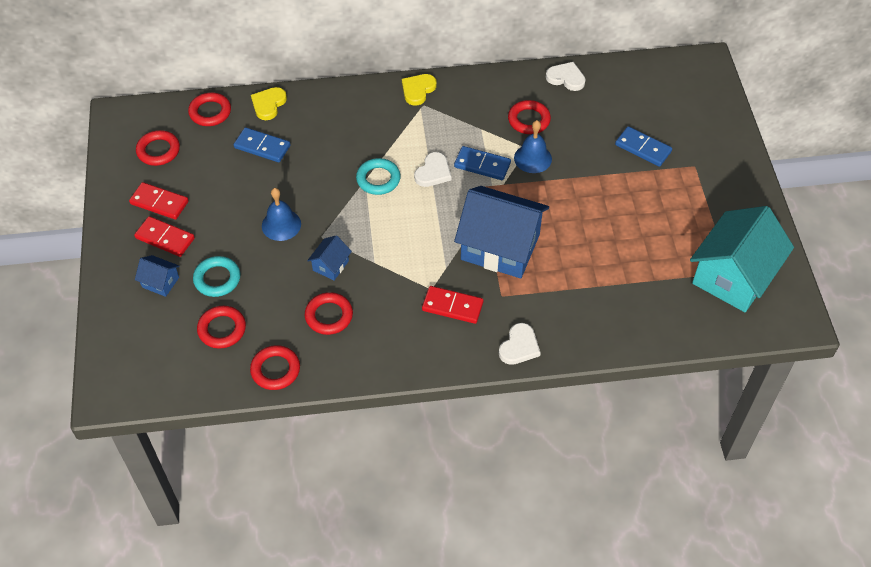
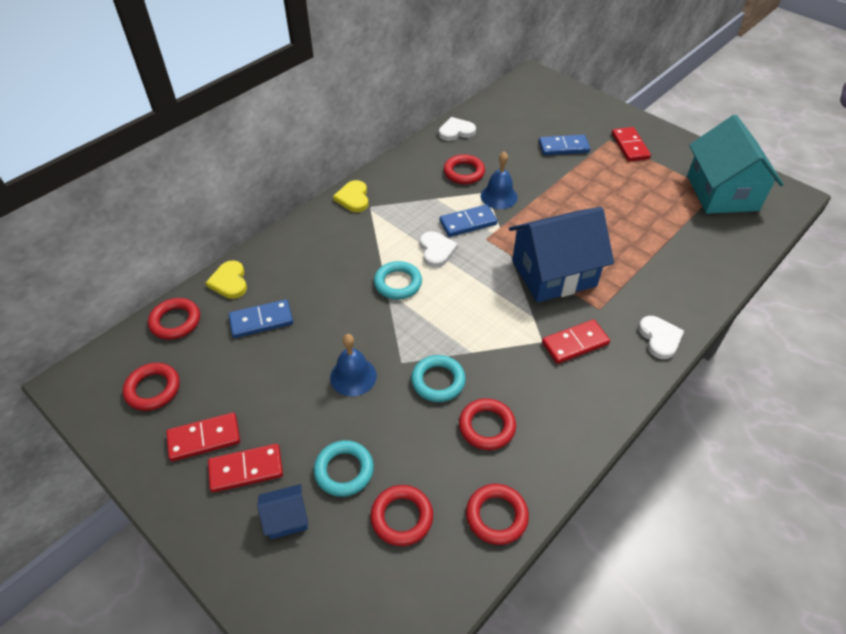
camera: 40 degrees left, 5 degrees down
blue house [307,235,352,281] -> turquoise ring [411,355,466,402]
none -> red domino [612,127,651,161]

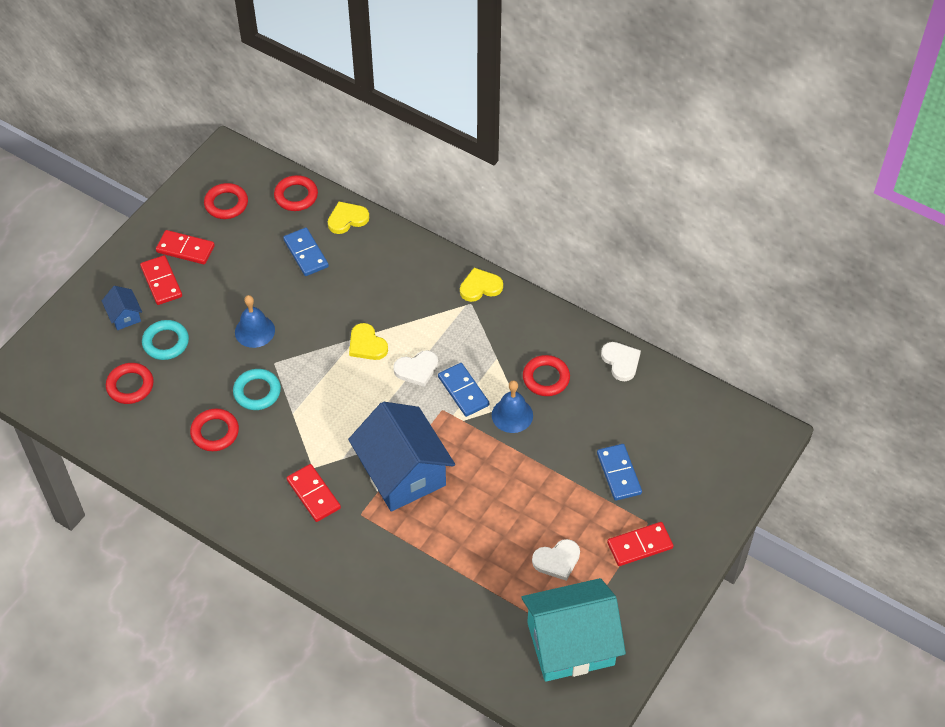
camera: 80 degrees right, 5 degrees up
red domino [166,413,240,461] -> red domino turned 45 degrees counterclockwise [156,230,215,264]
turquoise ring [374,261,422,300] -> yellow heart [349,323,388,360]
red ring [466,484,529,545] -> none
white heart [638,316,684,359] -> white heart moved to [532,539,580,581]

